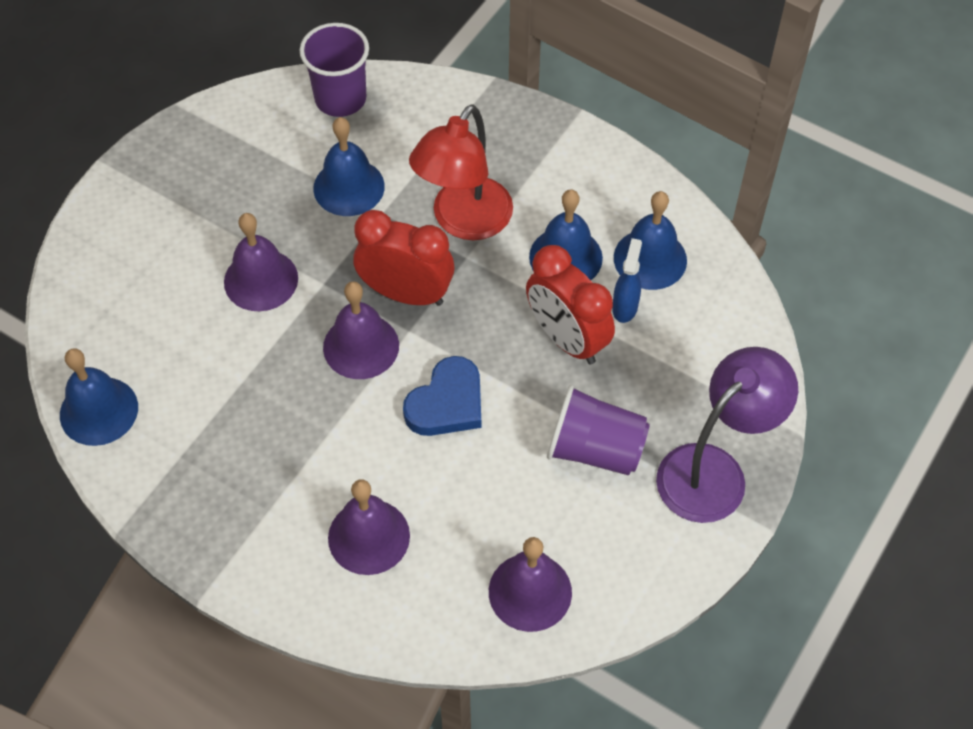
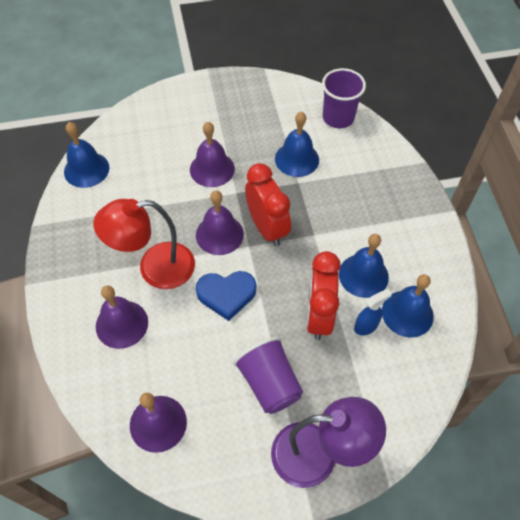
camera: 45 degrees right, 0 degrees up
red lamp [409,104,513,240] -> red lamp moved to [93,199,195,289]

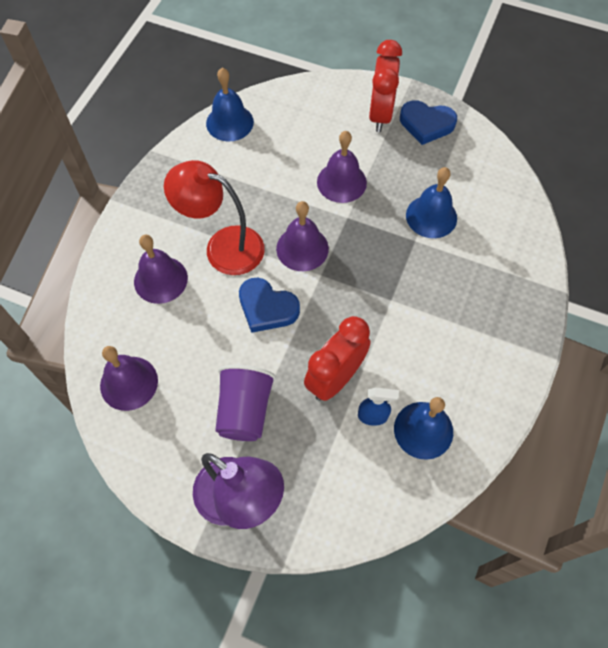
camera: 35 degrees right, 5 degrees up
red clock [245,163,291,246] -> red clock moved to [369,40,402,132]
purple cup [322,68,366,128] -> none
blue bell [339,234,389,298] -> none
none -> blue heart [400,100,457,145]

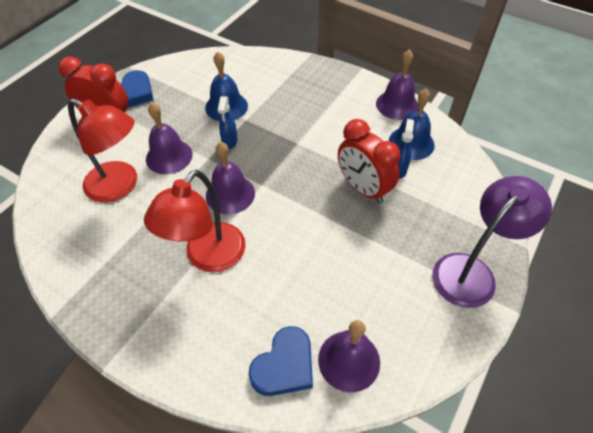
camera: 80 degrees left, 10 degrees down
purple bell [134,235,188,304] -> purple bell moved to [376,50,418,120]
blue bell [206,68,254,141] -> none
purple cup [215,365,276,441] -> none
blue heart [239,278,300,333] -> blue heart moved to [248,326,313,396]
none -> red lamp [68,98,137,203]
none -> blue spray bottle [218,96,238,149]

